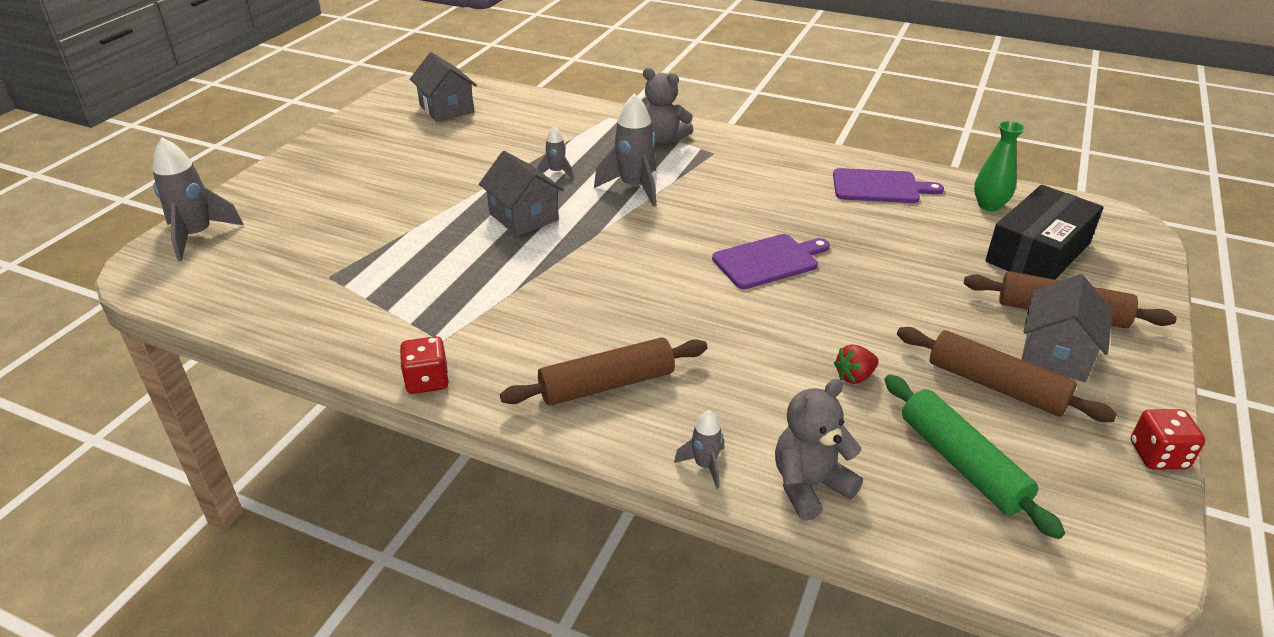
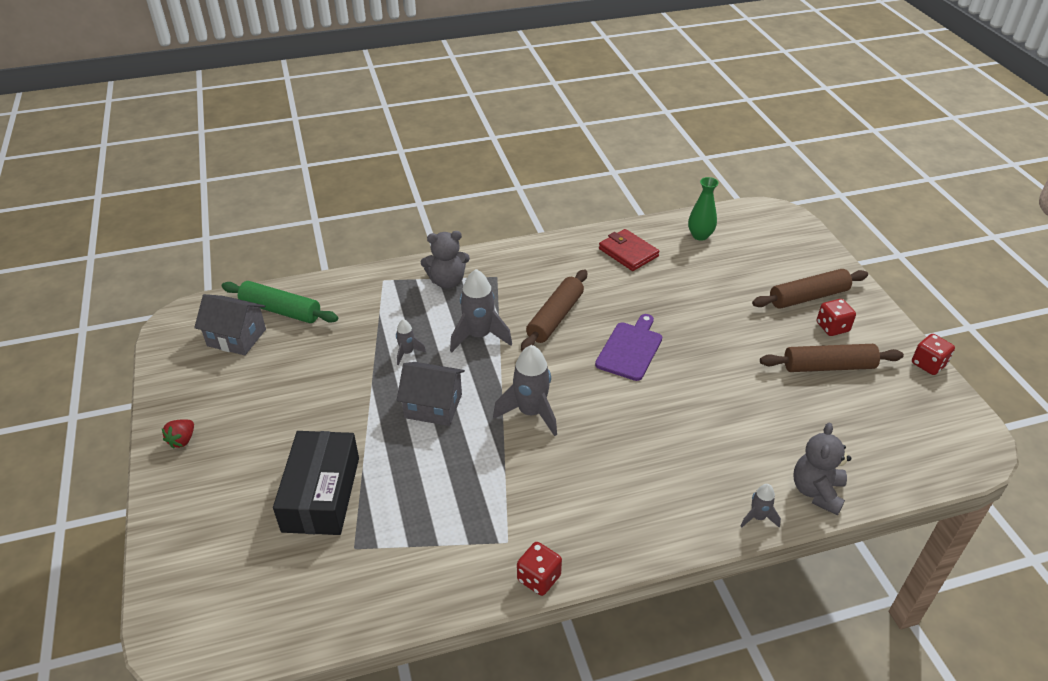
camera: 40 degrees left, 5 degrees up
grey rocket [153,137,244,261] -> grey rocket moved to [493,345,557,436]
brown rolling pin [500,338,707,406] -> brown rolling pin moved to [521,269,587,351]
purple cutting board [833,168,944,203] -> red wallet [599,229,659,271]
red strawberry [834,344,878,384] -> red strawberry moved to [162,419,194,449]
green rolling pin [884,374,1065,539] -> green rolling pin moved to [222,281,338,323]
black box [985,185,1103,280] -> black box moved to [273,431,359,535]
grey house [1021,274,1113,382] -> red dice [817,299,856,336]

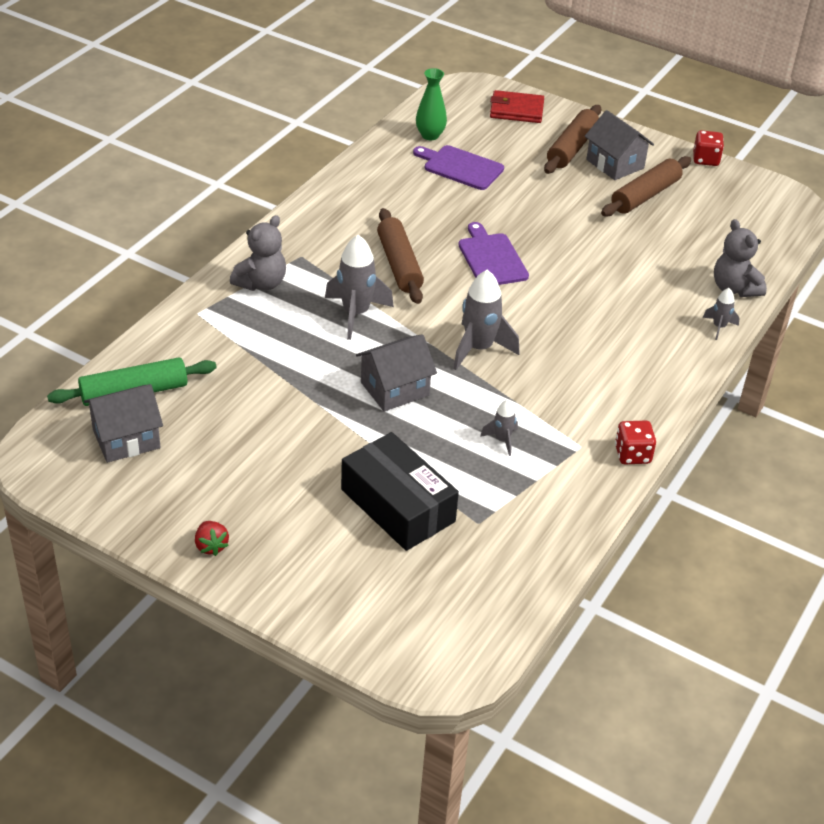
camera: 45 degrees left, 0 degrees up
grey rocket [396,319,426,365] -> grey rocket moved to [480,400,518,456]
red wallet [599,229,659,271] -> red wallet moved to [490,90,544,123]
red dice [817,299,856,336] -> grey house [585,110,654,180]
none -> purple cutting board [413,145,504,190]

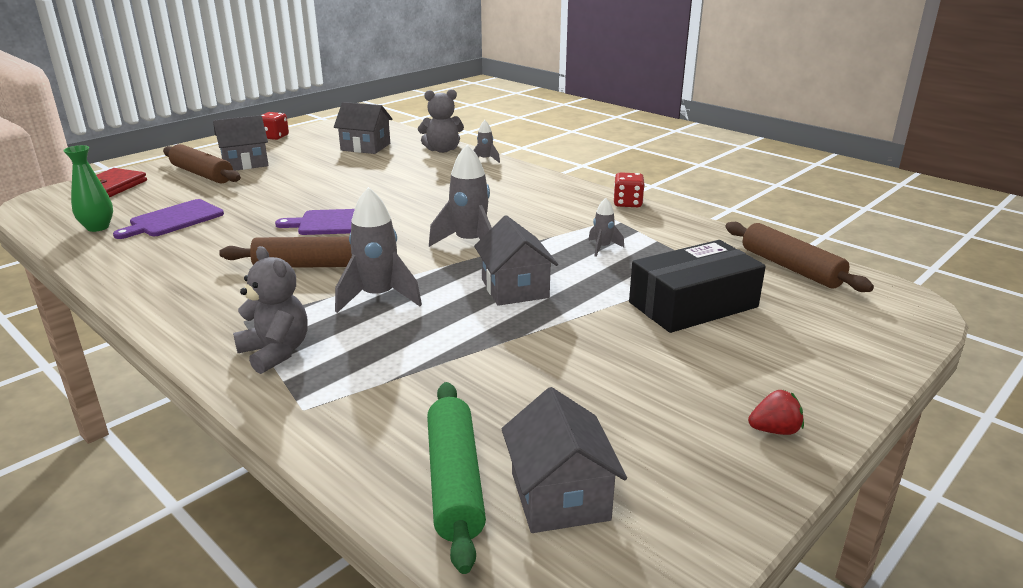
camera: 75 degrees left, 15 degrees down
brown rolling pin [601,156,691,216] -> brown rolling pin moved to [725,222,874,292]
none -> grey house [334,102,393,154]

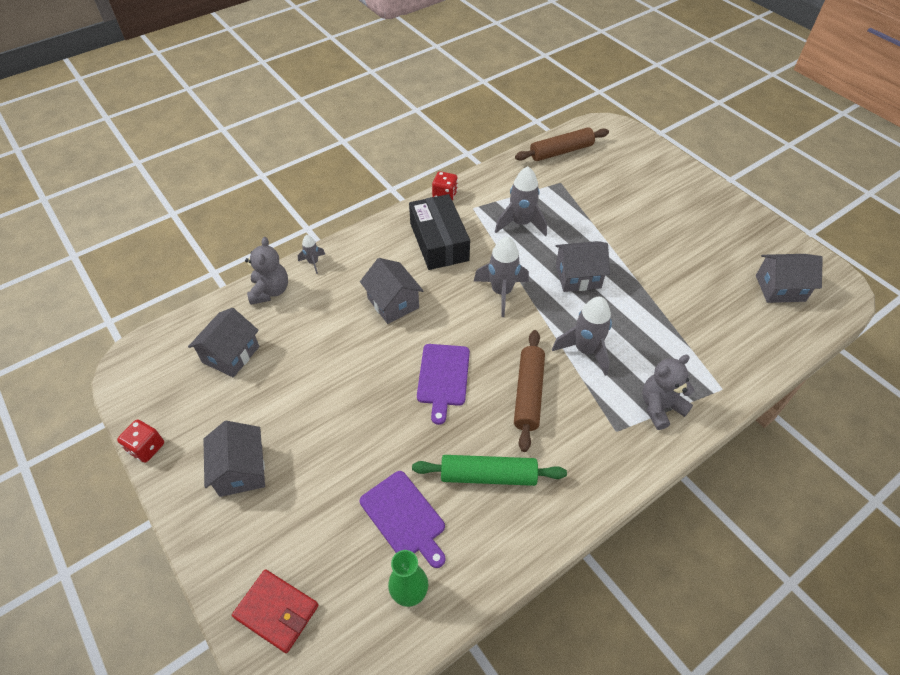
camera: 80 degrees left, 25 degrees up
brown rolling pin [163,144,241,184] -> none
green rolling pin [427,382,486,574] -> green rolling pin moved to [412,455,567,486]
grey rocket [588,198,624,257] -> grey rocket [495,166,547,237], size x1.92
black box [629,240,766,333] -> black box moved to [409,194,470,270]
red strawberry [748,390,804,435] -> none
none -> grey house [360,258,424,324]

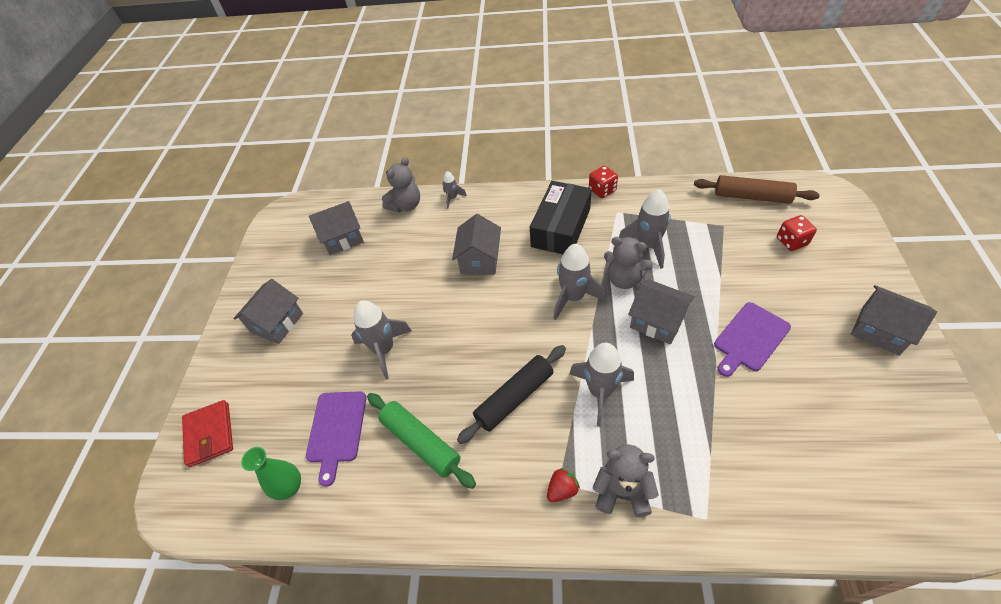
camera: 45 degrees right, 0 degrees up
red dice [117,419,164,463] -> red dice moved to [777,215,817,251]
purple cutting board [417,344,470,425] -> purple cutting board moved to [714,302,791,377]
brown rolling pin [514,330,545,452] -> black rolling pin [457,345,566,444]
grey house [756,254,823,303] -> grey house moved to [851,285,937,356]
none -> grey rocket [351,300,412,379]
none -> red strawberry [547,468,580,502]
none -> grey teddy bear [604,237,653,289]

